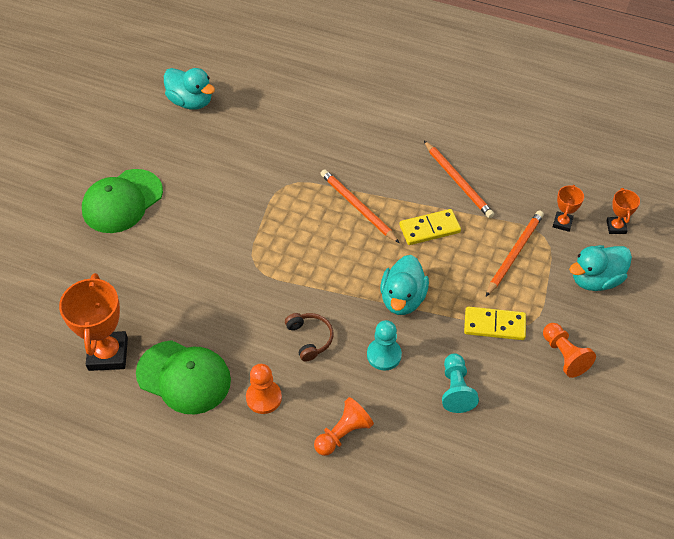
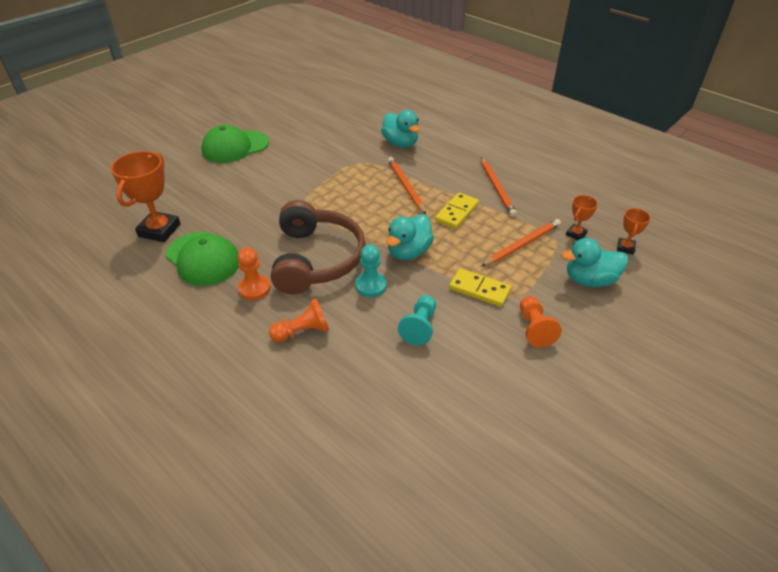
camera: 20 degrees right, 10 degrees down
turquoise duck [164,68,215,110] -> turquoise duck moved to [381,110,420,148]
brown headphones [285,313,333,362] -> brown headphones [271,200,366,294], size x2.38
yellow domino [399,209,461,245] -> yellow domino turned 60 degrees counterclockwise [435,193,479,229]

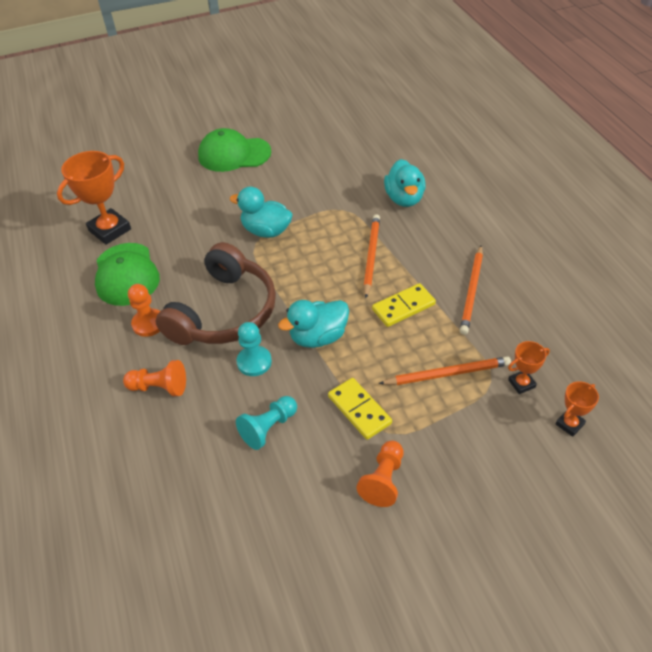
camera: 30 degrees right, 5 degrees up
turquoise duck [561,238,628,287] -> turquoise duck moved to [230,186,293,238]

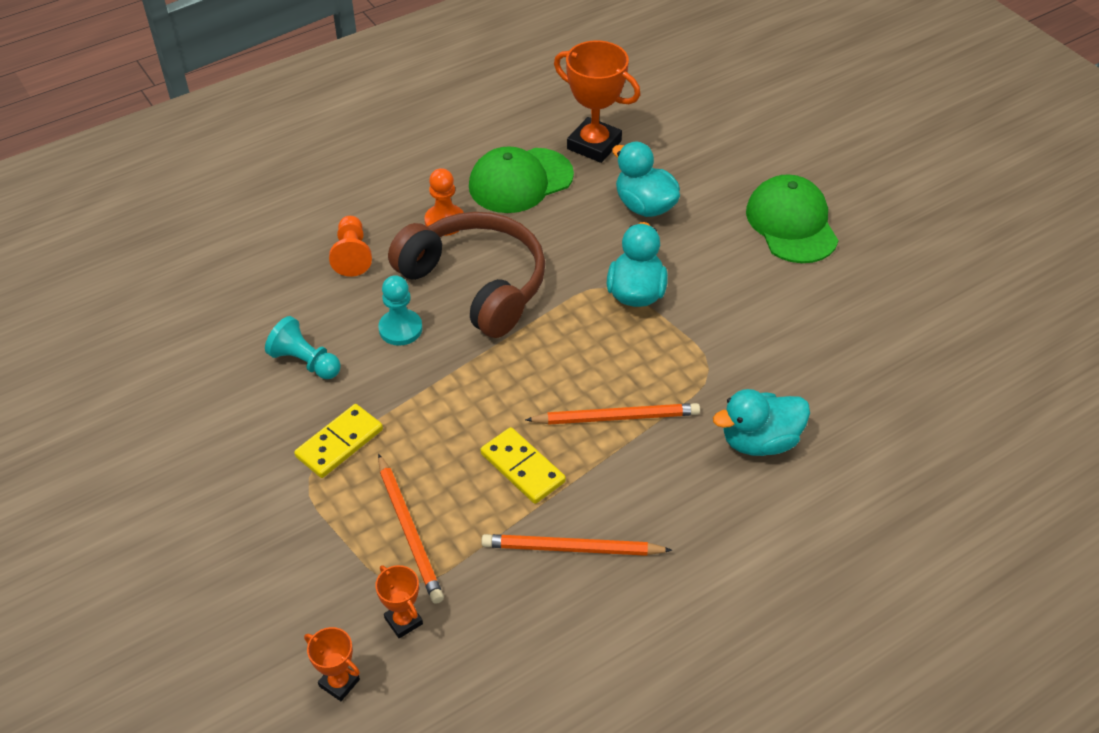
camera: 75 degrees right, 0 degrees up
brown headphones [155,242,276,345] -> brown headphones turned 150 degrees counterclockwise [388,212,545,338]
turquoise duck [278,300,349,348] -> turquoise duck moved to [612,142,680,217]
orange pawn [356,440,404,507] -> none

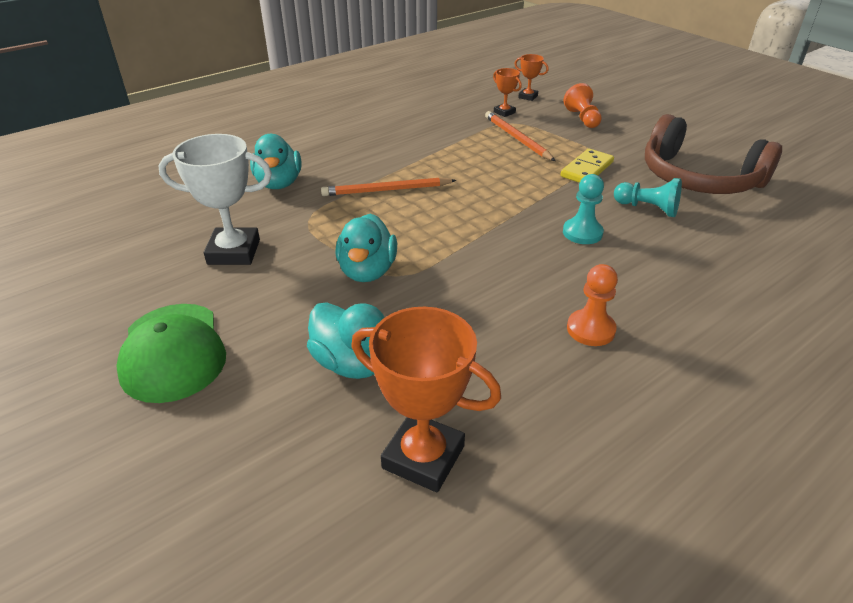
camera: 175 degrees right, 10 degrees down
orange pawn [329,216,372,277] -> orange pawn moved to [563,83,602,128]
brown headphones [388,212,545,338] -> brown headphones moved to [645,114,782,194]
green cap [469,146,574,213] -> none
yellow domino [480,427,566,504] -> none
orange pencil [481,534,672,556] -> none
turquoise duck [713,389,810,456] -> turquoise duck turned 105 degrees clockwise [250,134,302,189]
none -> white trophy [158,134,272,265]

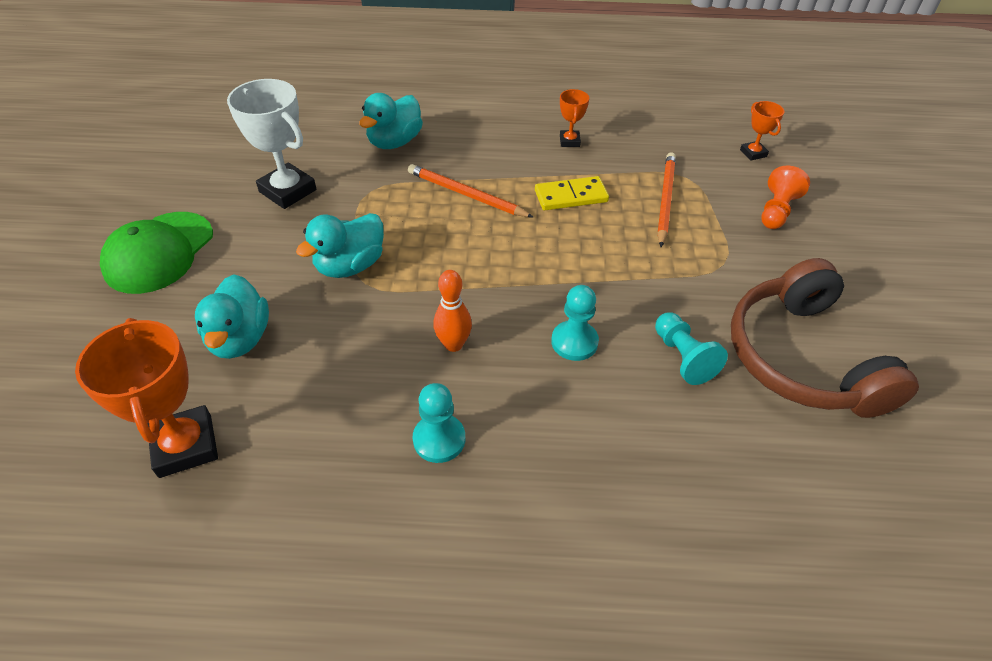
camera: 40 degrees right, 10 degrees up
orange trophy [493,68,522,117] -> orange trophy moved to [560,89,589,147]
yellow domino [560,149,614,183] -> yellow domino moved to [535,176,609,210]
orange pawn [567,264,618,346] -> turquoise pawn [413,383,465,463]
none -> orange bowling pin [433,270,472,352]

